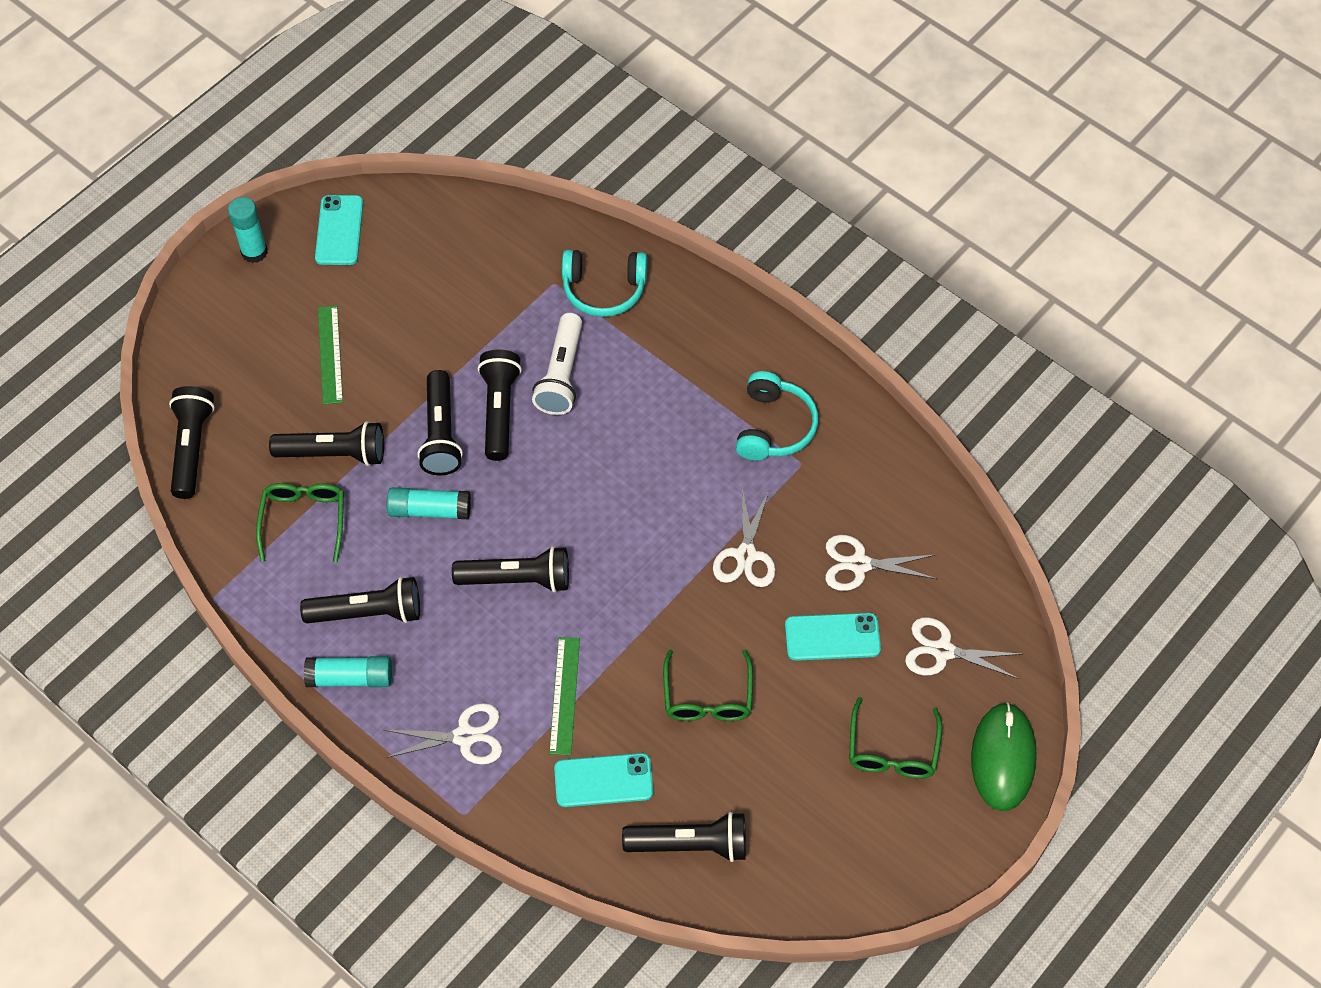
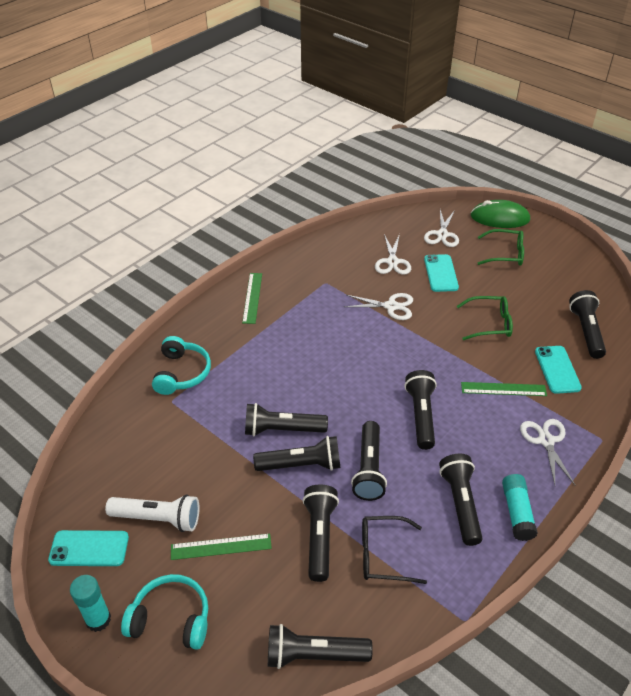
camera: 90 degrees left, 15 degrees down
green glasses [256,483,344,562] -> black glasses [362,516,427,584]
turquoise glue stick [387,487,471,519] -> black flashlight [351,421,387,501]
white flashlight [532,313,582,415] -> white flashlight moved to [105,494,200,532]
turquoise headphones [736,371,818,461] -> turquoise headphones moved to [121,574,208,650]
none -> green ruler [242,273,262,324]

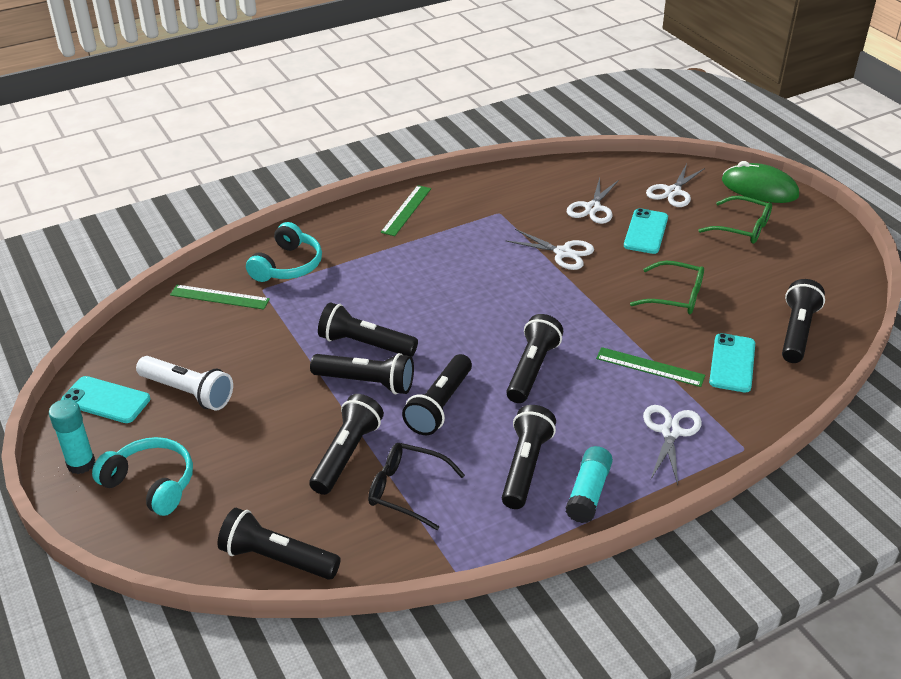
camera: 20 degrees right, 5 degrees down
green ruler [171,534,272,560] -> green ruler moved to [170,285,270,310]

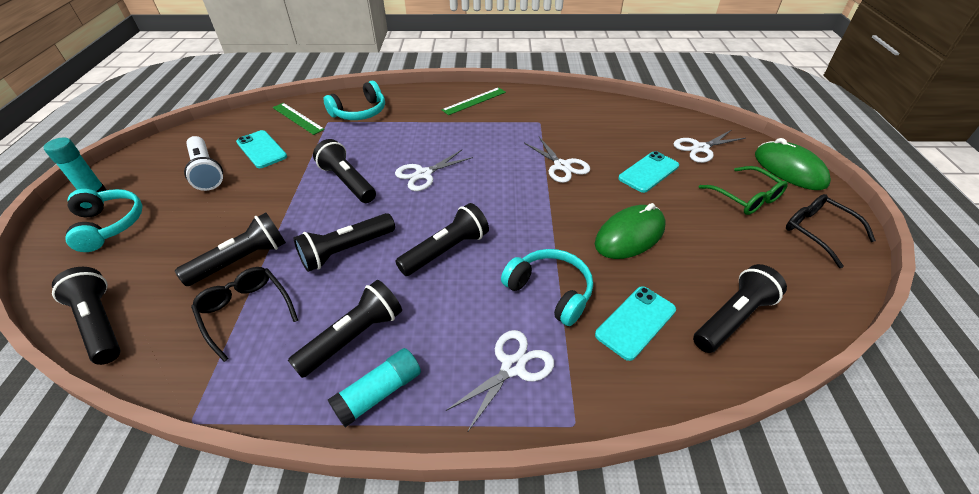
camera: 30 degrees right, 5 degrees up
turquoise phone [61,376,150,423] -> turquoise phone moved to [236,130,287,168]
black flashlight [310,353,414,394] -> none
white scissors [567,178,619,224] -> white scissors moved to [395,150,473,191]
green ruler [596,347,705,387] -> turquoise headphones [501,249,593,326]
green glasses [630,261,704,314] -> green mouse [595,203,666,259]
none -> black glasses [786,194,876,268]

